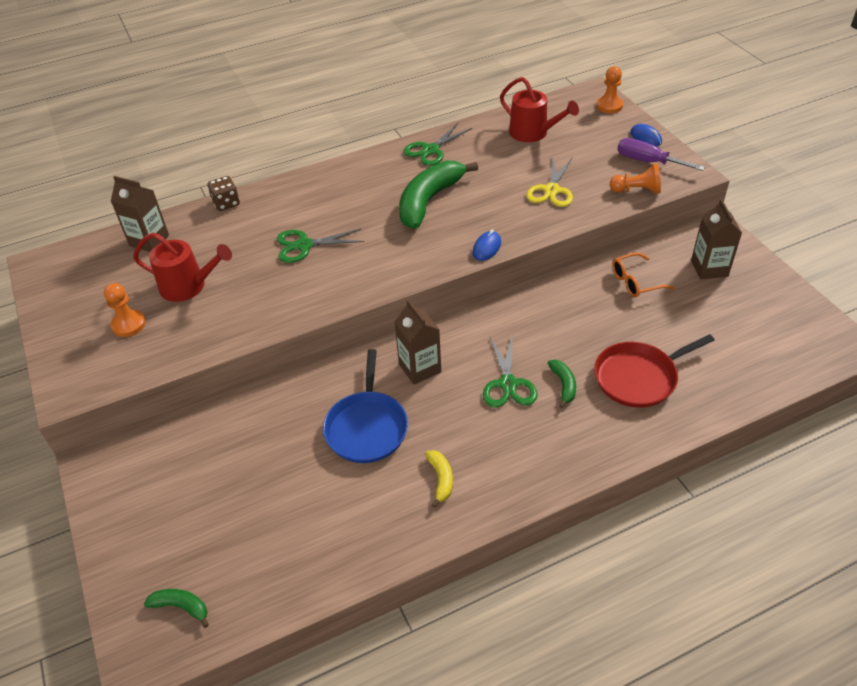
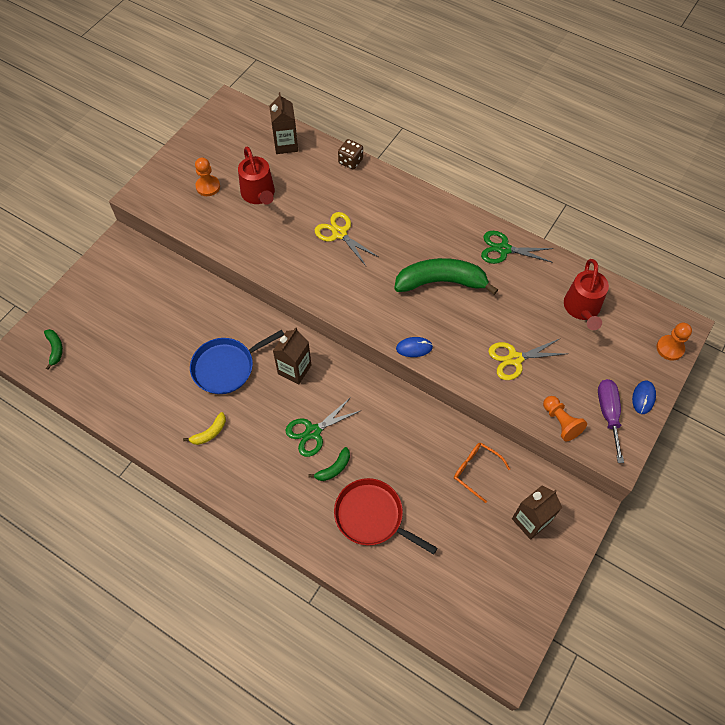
camera: 55 degrees right, 15 degrees up
green scissors [277,228,364,263] -> yellow scissors [315,212,379,266]

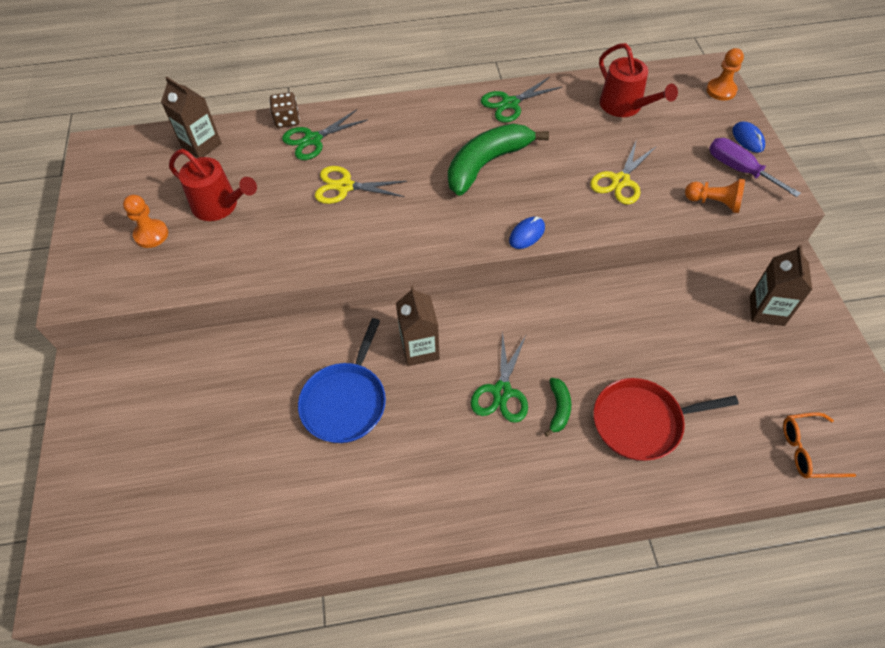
camera: 40 degrees left, 5 degrees down
green banana [44,329,63,370] -> none
yellow banana [183,412,226,445] -> none
orange glasses [454,443,510,503] -> orange glasses moved to [783,412,856,479]
none -> green scissors [282,109,368,160]

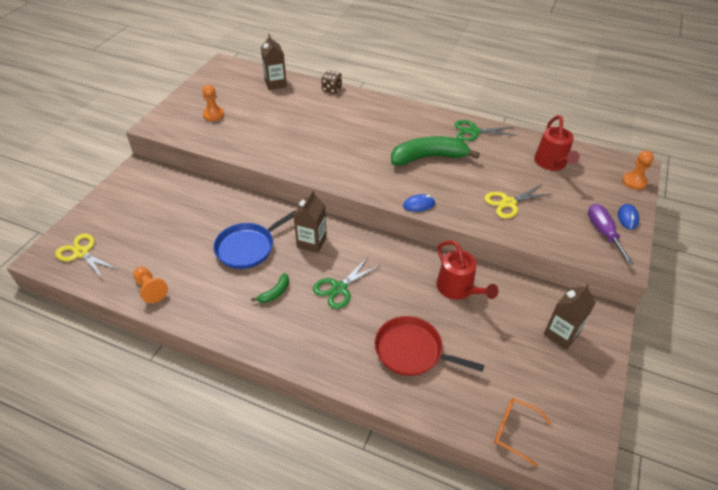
camera: 30 degrees right, 10 degrees down
red watering can [169,149,257,221] -> red watering can moved to [437,241,498,300]
green scissors [282,109,368,160] -> none
yellow scissors [315,166,407,204] -> yellow scissors moved to [55,234,118,278]
green banana [544,378,571,437] -> green banana moved to [251,273,289,303]
orange pawn [685,179,745,213] -> orange pawn moved to [133,267,168,303]

